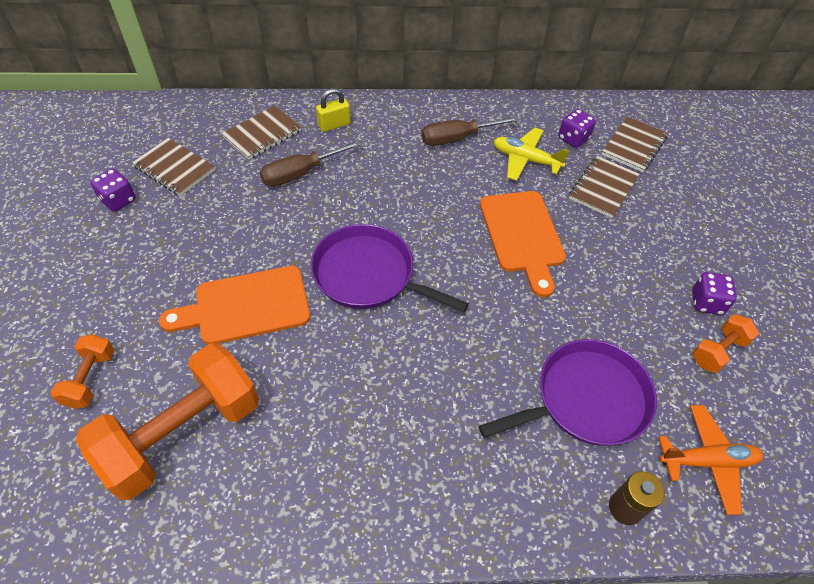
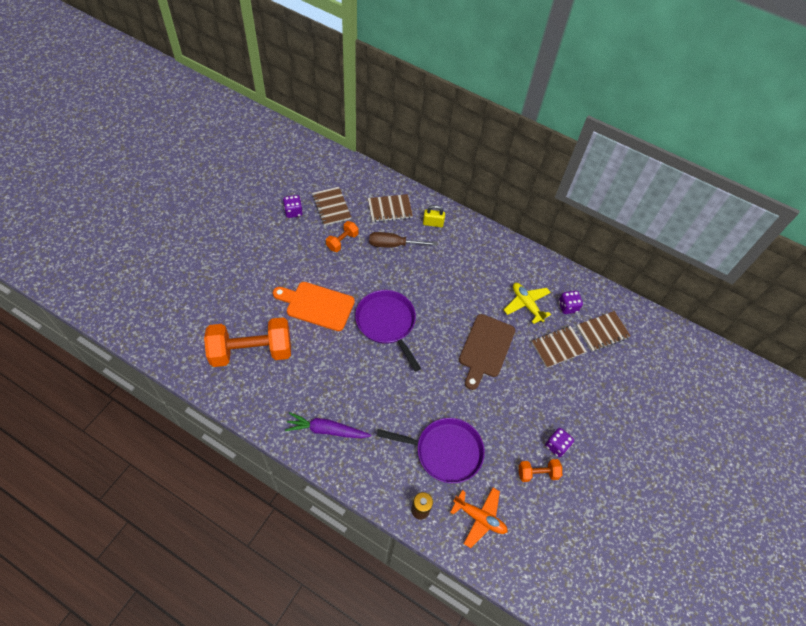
camera: 30 degrees right, 5 degrees up
orange dumbbell [51,334,114,409] -> orange dumbbell moved to [326,221,358,252]
brown screwdriver [421,116,520,146] -> none
orange cutting board [480,191,566,297] -> brown cutting board [459,314,515,390]
none -> purple carrot [285,413,371,438]

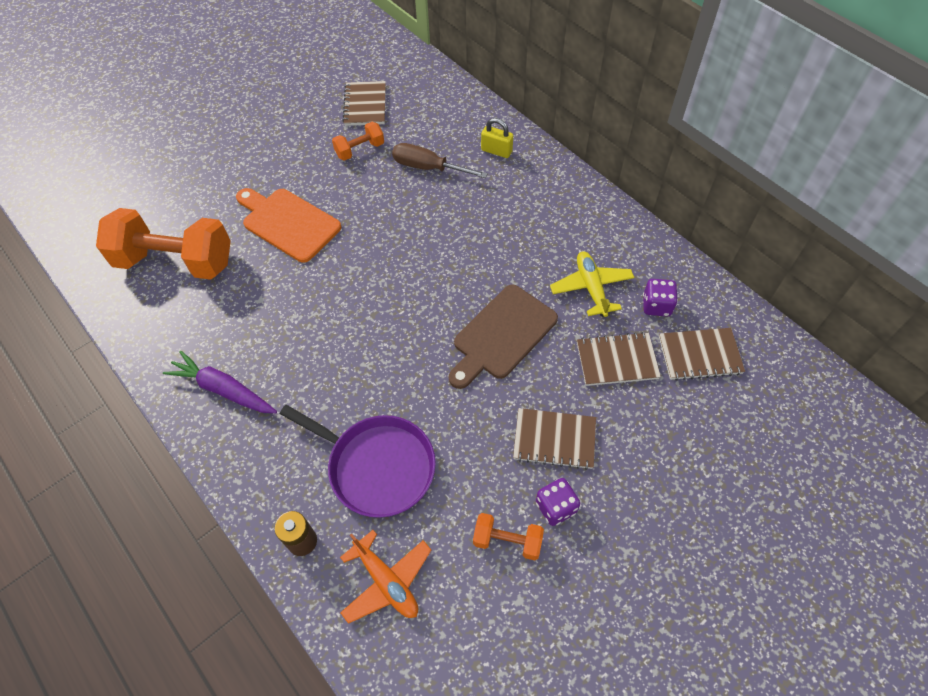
camera: 25 degrees right, 0 degrees up
purple dice [283,195,303,218] -> none
purple pan [355,290,421,372] -> none
brown notebook [368,194,413,222] -> brown notebook moved to [513,408,596,470]

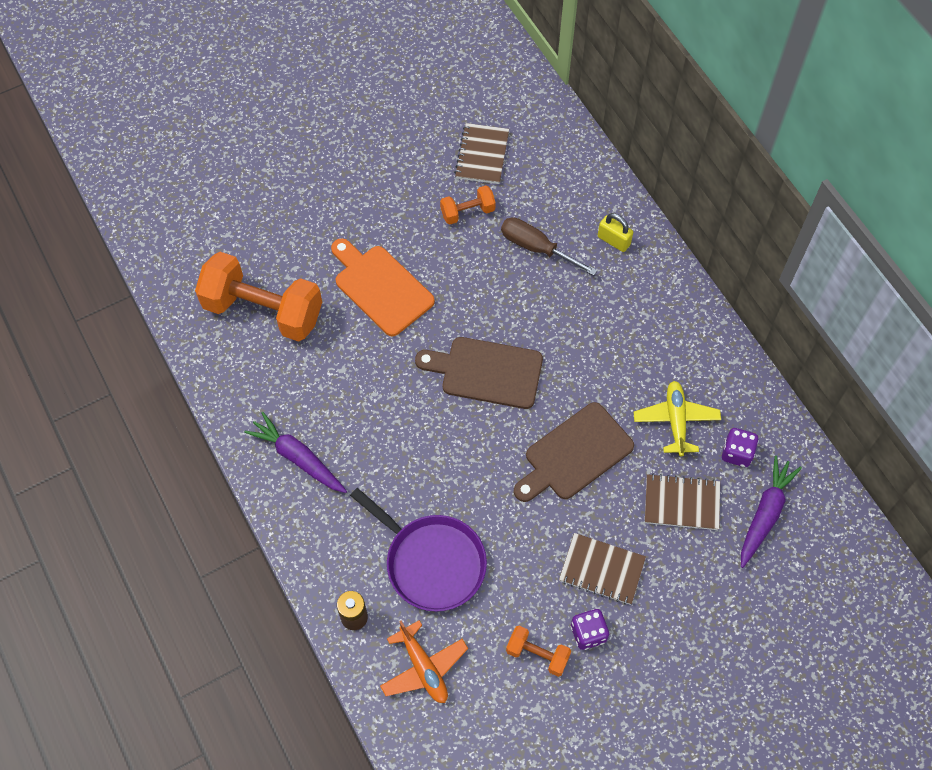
camera: 10 degrees right, 5 degrees up
brown notebook [659,328,745,381] -> purple carrot [741,455,802,568]
none -> brown cutting board [415,337,543,409]

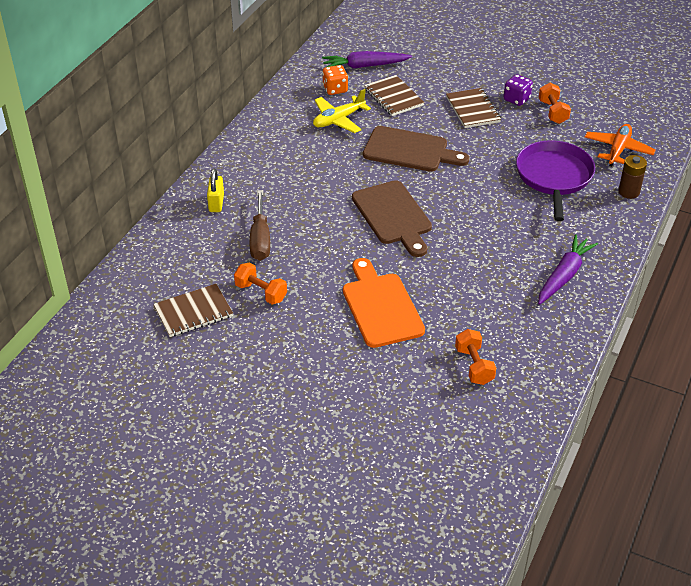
camera: 125 degrees left, 20 degrees down
orange dumbbell [195,252,322,342] -> orange dumbbell [455,329,496,385], size x0.47
purple carrot [244,412,347,493] -> purple carrot turned 150 degrees counterclockwise [538,234,598,305]
orange cutting board [331,238,435,336] -> orange cutting board turned 150 degrees clockwise [343,258,425,348]
purple dice [722,428,759,467] -> orange dice [322,65,348,95]

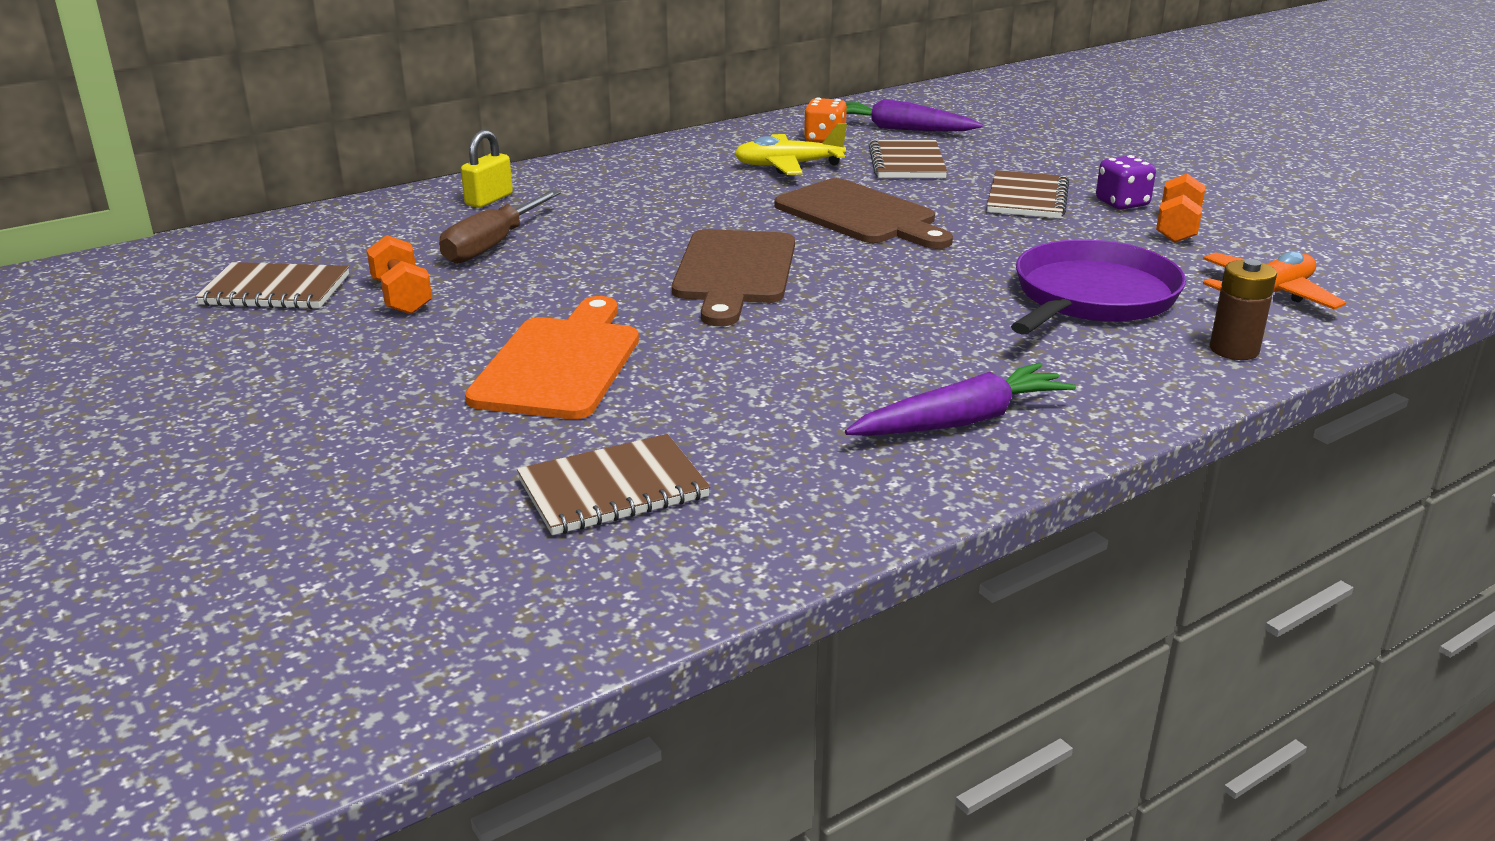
camera: 30 degrees right, 15 degrees down
orange dumbbell [455,329,496,385] -> brown notebook [517,434,710,535]

